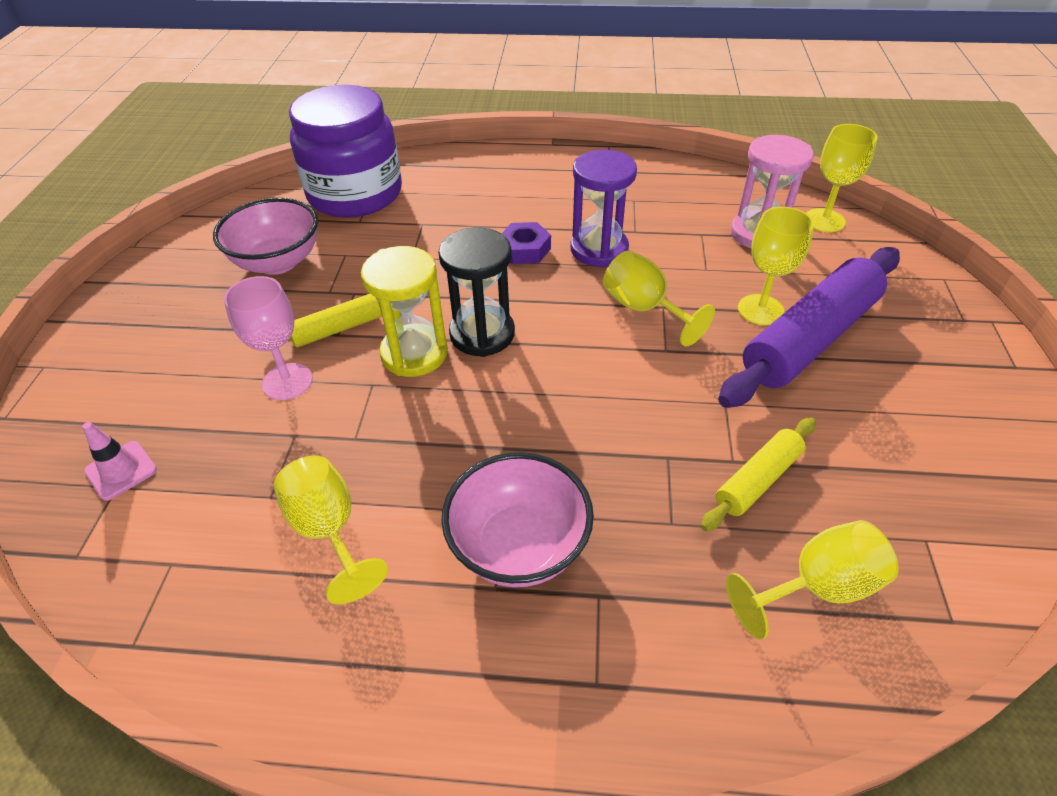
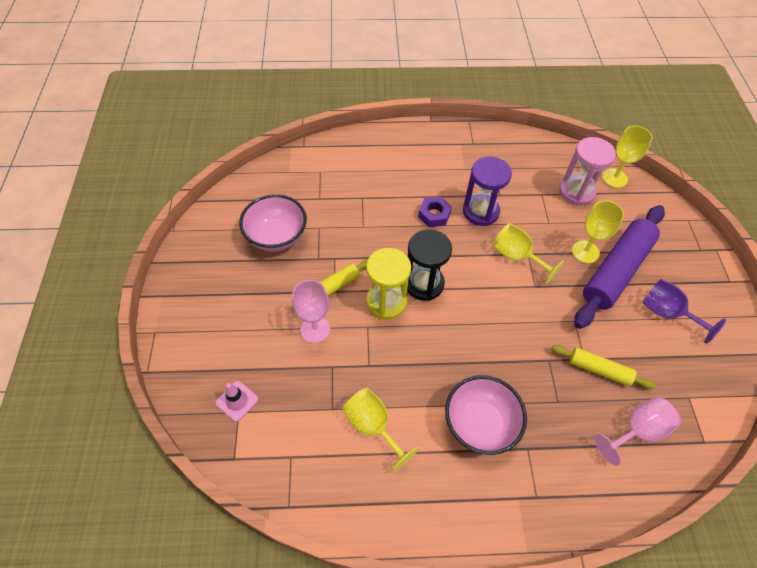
camera: 10 degrees left, 10 degrees up
purple jar [289,85,402,218] -> none
yellow rolling pin [701,417,816,531] -> yellow rolling pin turned 75 degrees clockwise [551,345,656,389]
yellow goblet [726,520,898,640] -> pink goblet [594,397,681,466]
none -> purple goblet [642,279,726,344]

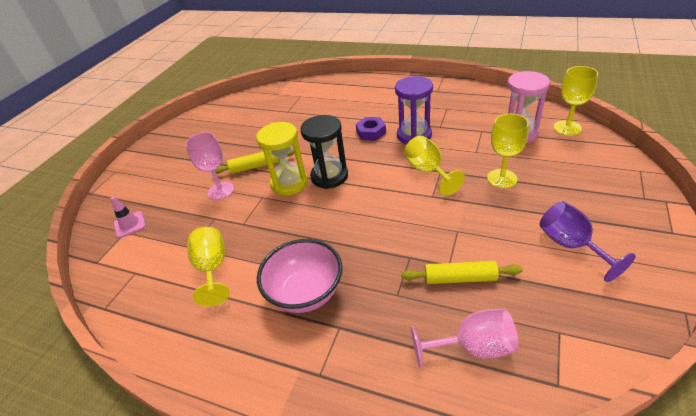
camera: 30 degrees right, 15 degrees down
pink bowl [239,194,307,252] -> none
yellow rolling pin [551,345,656,389] -> yellow rolling pin turned 45 degrees counterclockwise [401,261,522,284]
purple rolling pin [574,205,665,329] -> none

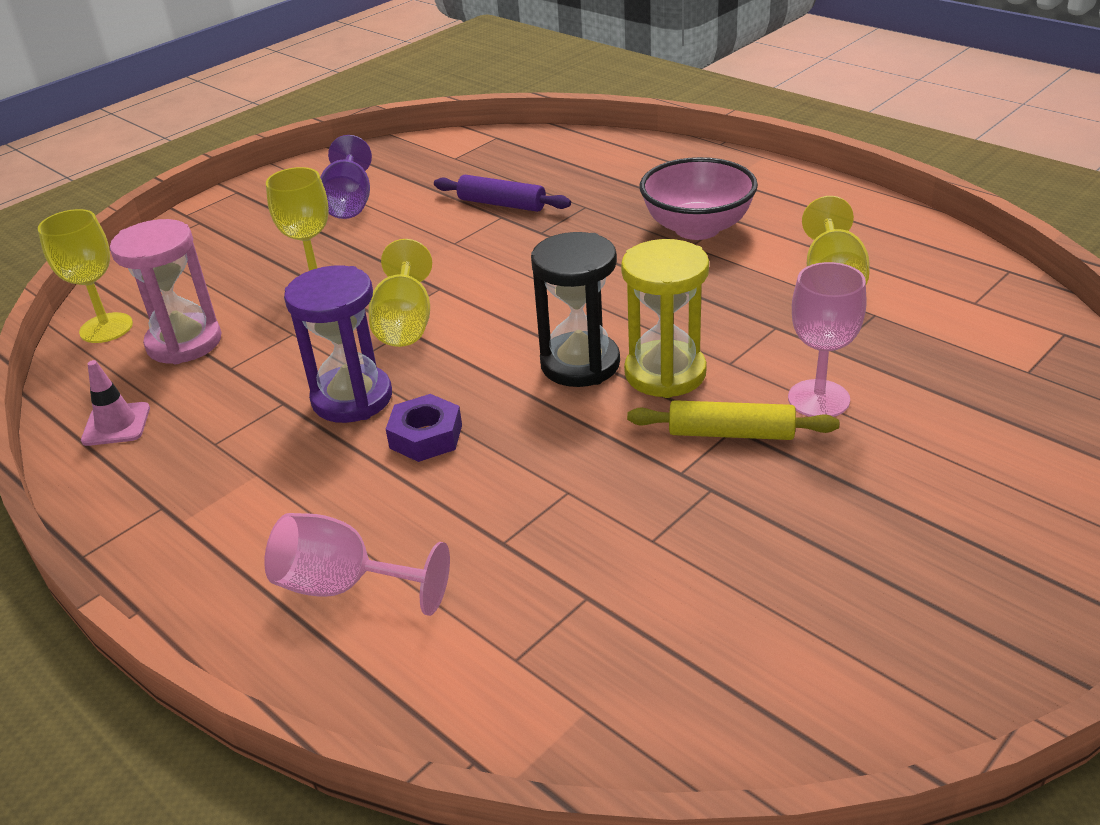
camera: 160 degrees left, 5 degrees down
pink traffic cone [111,197,146,238] -> pink traffic cone moved to [81,360,150,446]
yellow rolling pin [401,261,522,284] -> purple rolling pin [434,175,571,212]
pink goblet [411,309,519,369] -> pink goblet moved to [264,513,450,616]

